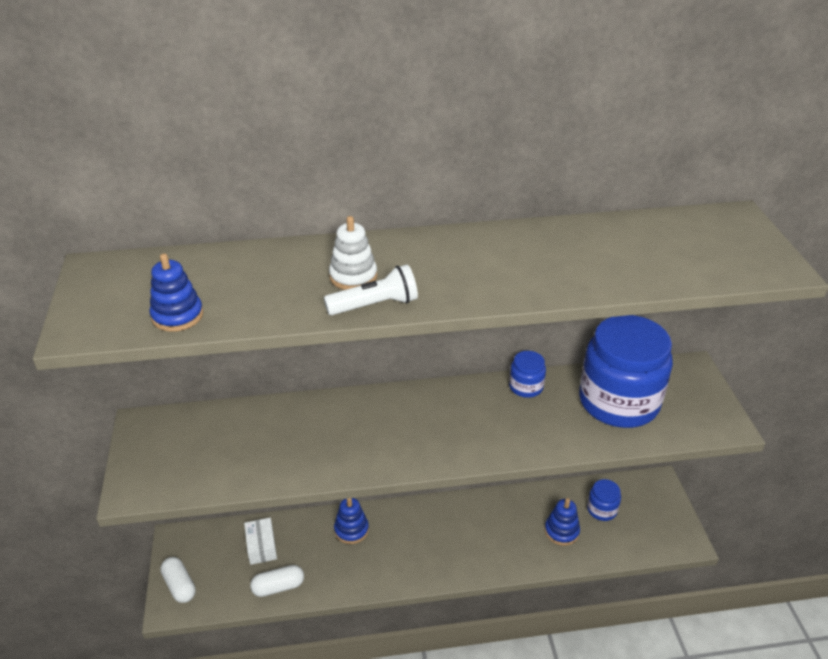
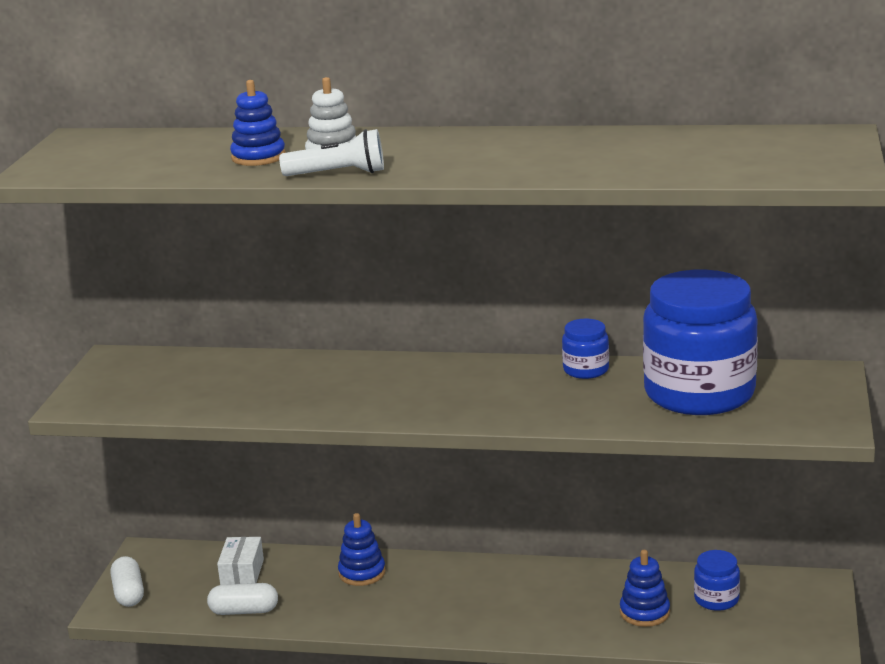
camera: 20 degrees right, 15 degrees down
blue stacking toy [150,253,203,332] -> blue stacking toy moved to [230,80,286,166]

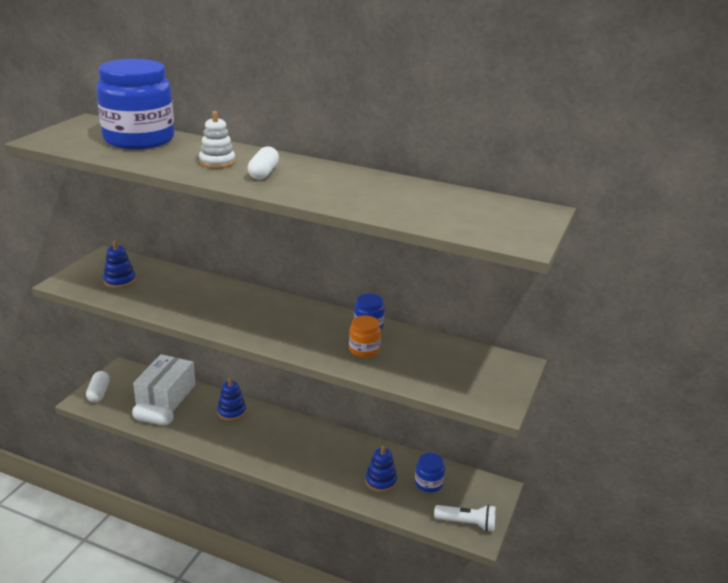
camera: 10 degrees right, 5 degrees up
white box [217,537,264,585] -> white box [133,354,196,412], size x1.79
blue stacking toy [230,80,286,166] -> blue stacking toy moved to [103,241,136,288]
white flashlight [279,129,384,176] -> white flashlight moved to [434,505,496,532]
blue jar [643,270,758,415] -> blue jar moved to [96,59,174,149]
none -> white capsule [248,146,279,180]
none -> orange jar [349,315,381,357]

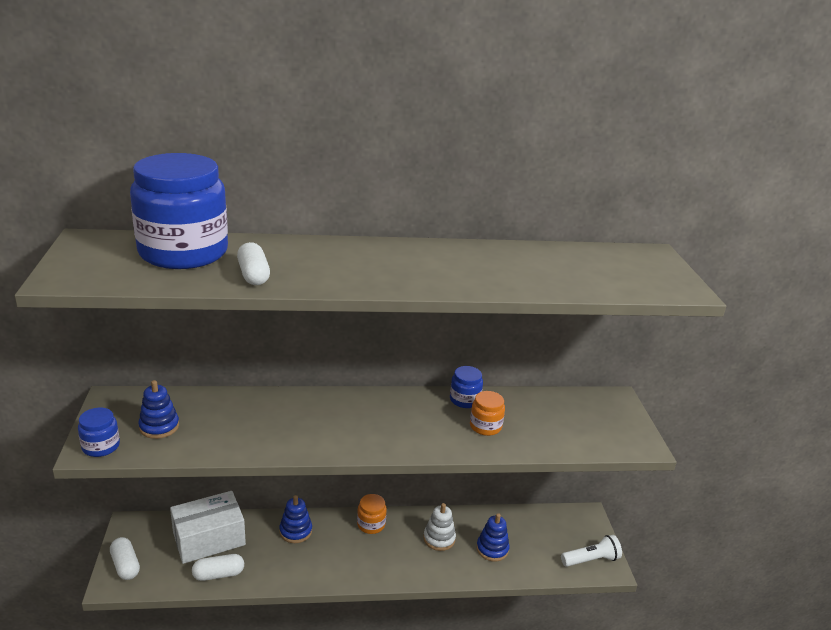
camera: 30 degrees left, 0 degrees up
white box [133,354,196,412] -> white box turned 75 degrees clockwise [170,491,246,564]
white stacking toy [199,111,235,168] -> white stacking toy moved to [423,503,456,551]
white capsule [248,146,279,180] -> white capsule moved to [237,242,270,285]
blue jar [415,453,445,492] -> blue jar moved to [78,408,120,457]
none -> orange jar [357,494,387,534]

